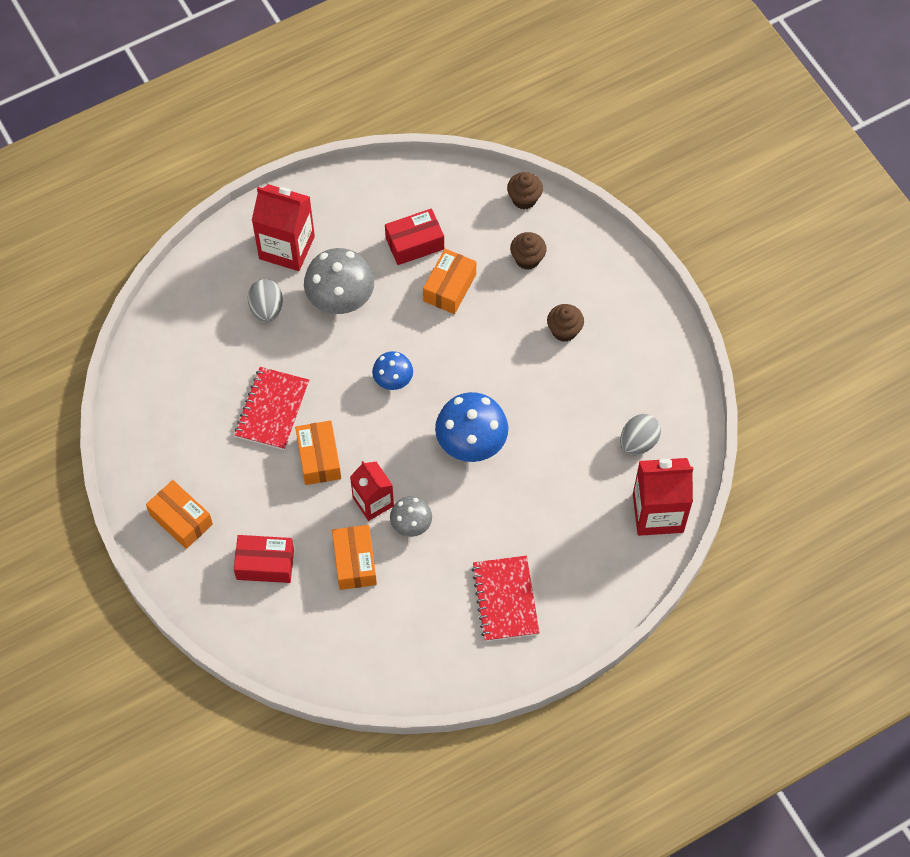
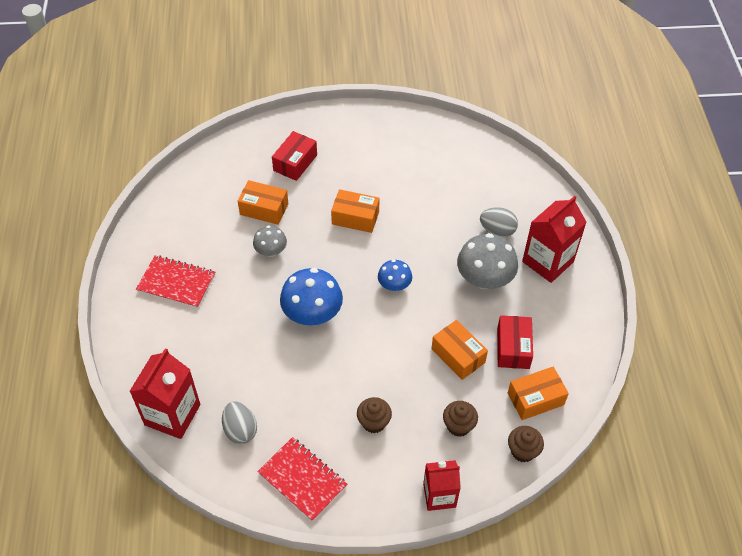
camera: 115 degrees right, 10 degrees down
orange box [146,480,213,549] -> orange box moved to [508,367,569,420]
red notebook [235,367,309,450] -> red notebook moved to [257,437,347,522]
red carton [350,461,394,521] -> red carton moved to [423,460,461,511]

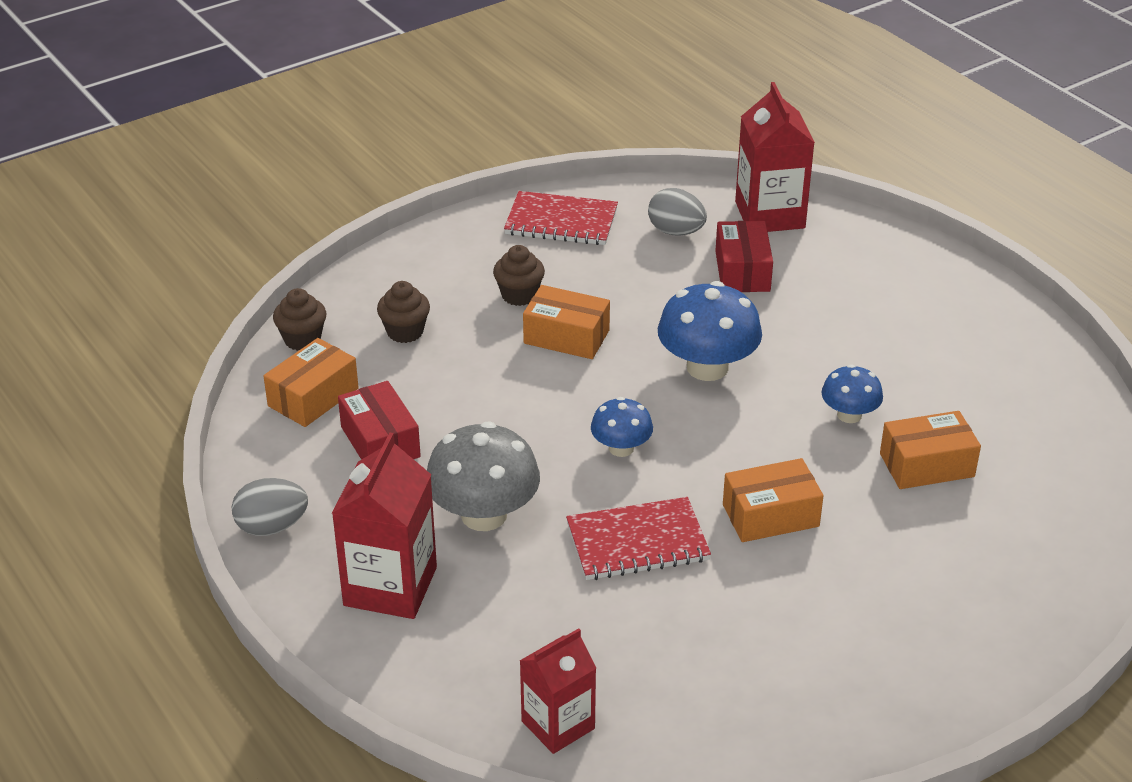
camera: 150 degrees right, 15 degrees down
red notebook [136,255,215,308] -> red notebook moved to [566,497,711,580]
grey mushroom [253,225,287,257] -> blue mushroom [821,364,883,423]
red box [272,131,317,181] -> red box moved to [715,221,773,292]
red carton [423,460,461,511] -> red carton moved to [520,628,596,754]
orange box [431,320,488,380] -> orange box moved to [523,285,610,359]
grey egg [480,207,518,237] -> grey egg moved to [232,478,308,536]

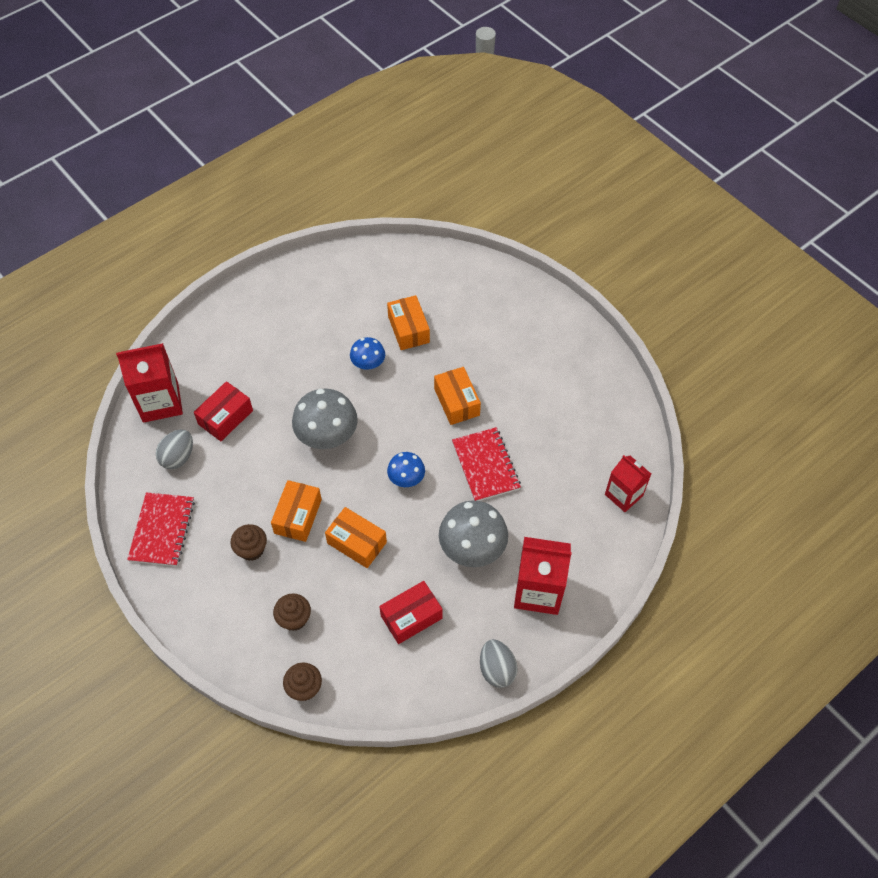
camera: 95 degrees left, 20 degrees up
orange box [264,338,359,427] -> orange box moved to [325,507,387,568]
blue mushroom [658,281,762,381] -> grey mushroom [292,389,358,449]
red box [715,221,773,292] -> red box turned 45 degrees counterclockwise [194,381,253,441]

